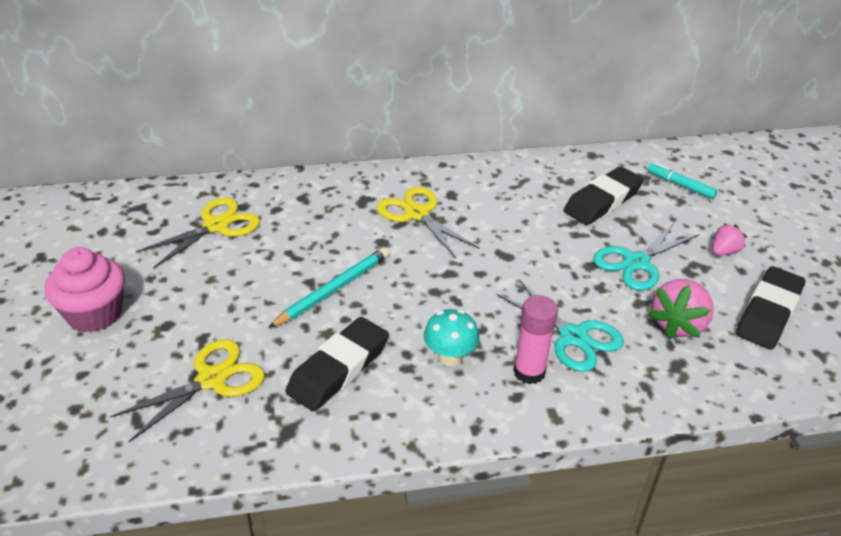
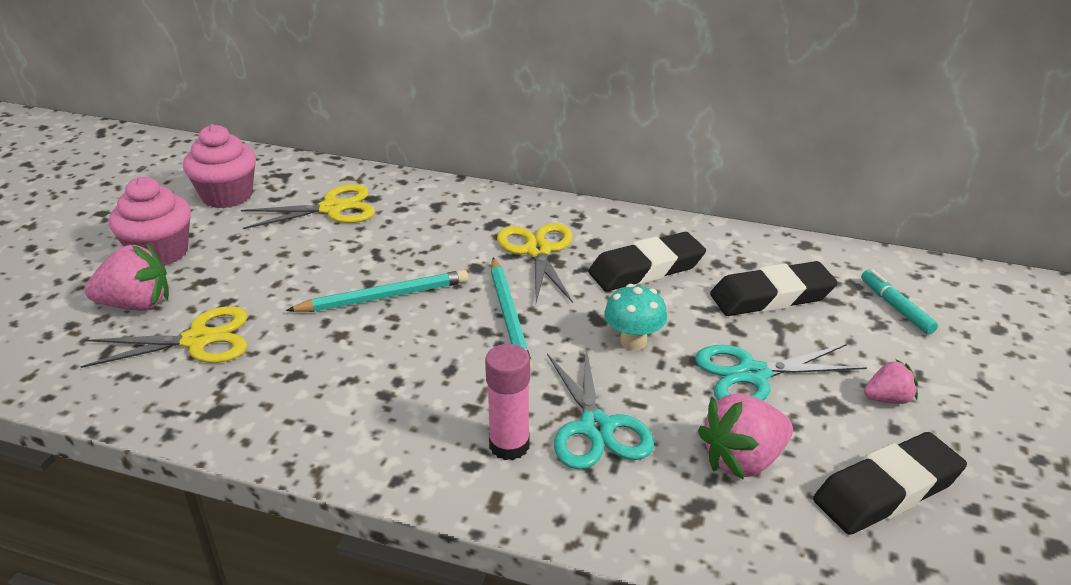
camera: 30 degrees right, 5 degrees down
black eraser [285,317,389,411] -> black eraser moved to [588,232,706,292]
turquoise mushroom [424,309,479,366] -> turquoise mushroom moved to [604,284,667,350]
none -> pink strawberry [84,243,169,311]
none -> pink cupcake [183,124,256,208]
none -> turquoise pencil [491,258,533,370]

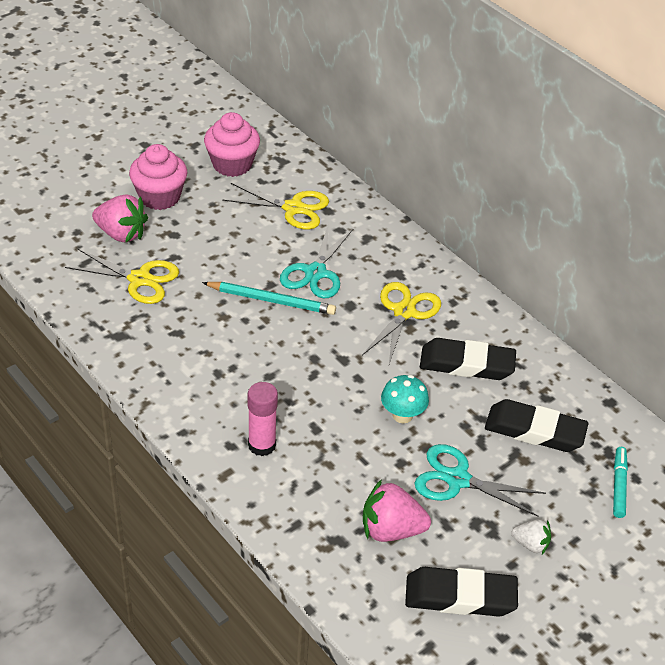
camera: 30 degrees right, 10 degrees up
turquoise pencil [491,258,533,370] -> none
turquoise scissors [547,348,654,469] -> turquoise scissors moved to [280,223,353,299]
pink strawberry [864,359,918,404] -> white strawberry [511,519,551,554]

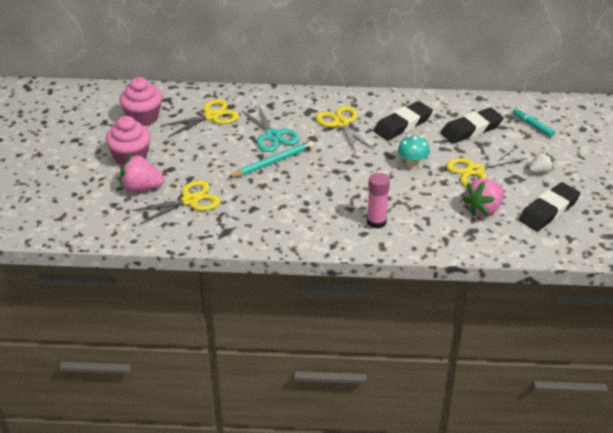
camera: 45 degrees left, 5 degrees down
pink strawberry [92,194,148,243] -> pink strawberry turned 150 degrees counterclockwise [120,155,164,192]
turquoise scissors [414,444,546,517] -> yellow scissors [446,148,527,186]

